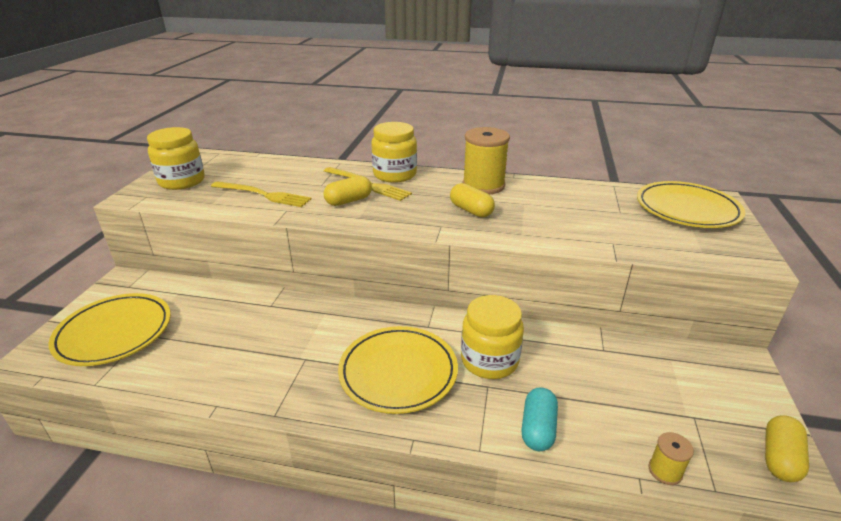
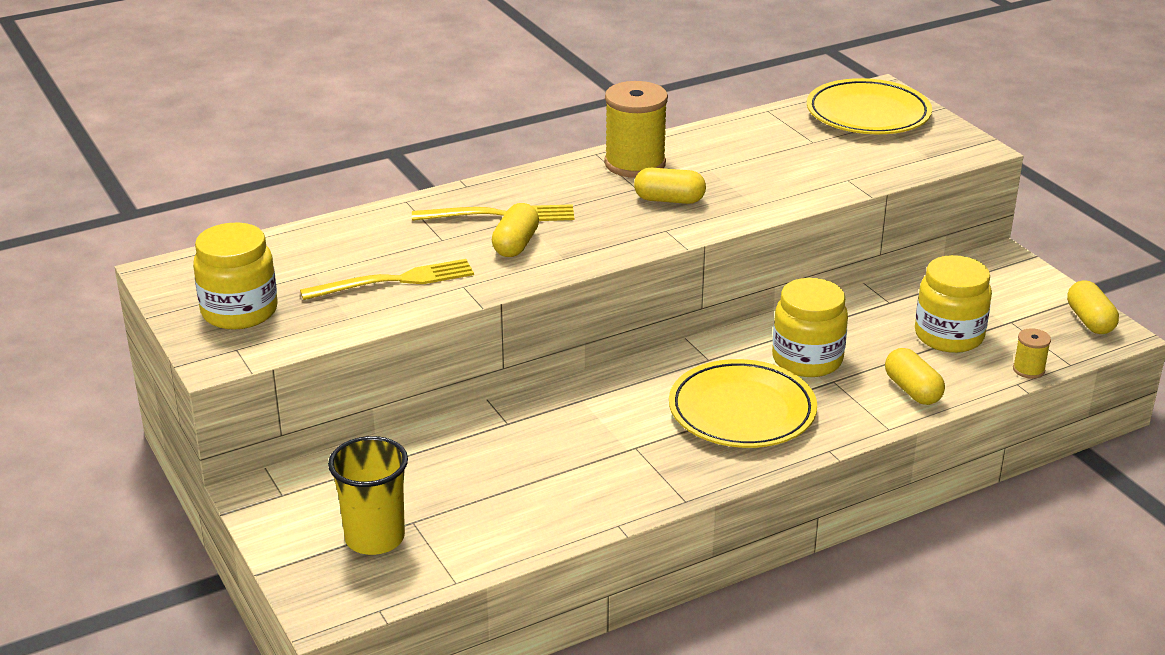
camera: 40 degrees left, 0 degrees up
yellow plate [48,293,171,366] -> yellow cup [328,436,408,555]
yellow jar [371,122,417,183] -> yellow jar moved to [915,255,992,353]
turquoise capsule [521,387,558,451] -> yellow capsule [885,348,945,405]

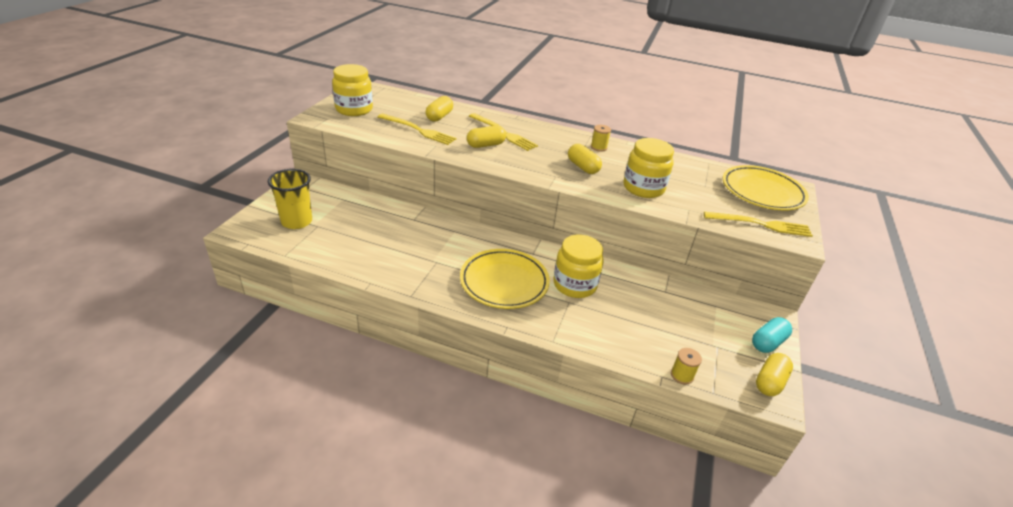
camera: 45 degrees right, 5 degrees up
yellow spool [604,81,668,178] -> yellow spool [591,125,611,152], size x0.47
yellow capsule [885,348,945,405] -> yellow capsule moved to [425,96,453,122]
yellow jar [915,255,992,353] -> yellow jar moved to [623,138,674,198]
none -> yellow fork [704,212,813,237]
none -> turquoise capsule [752,317,792,353]

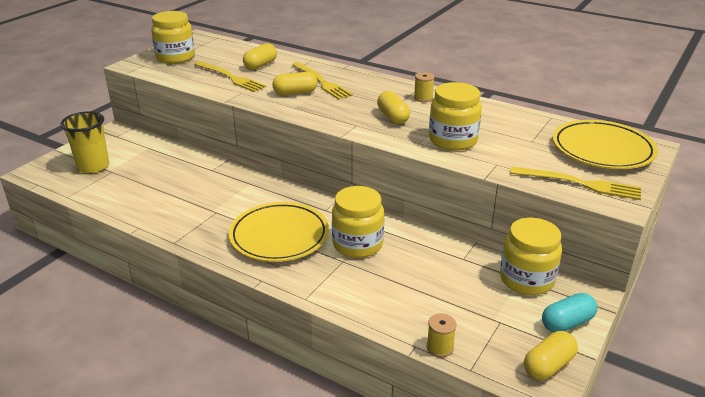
camera: 15 degrees right, 5 degrees down
none -> yellow jar [500,218,562,295]

